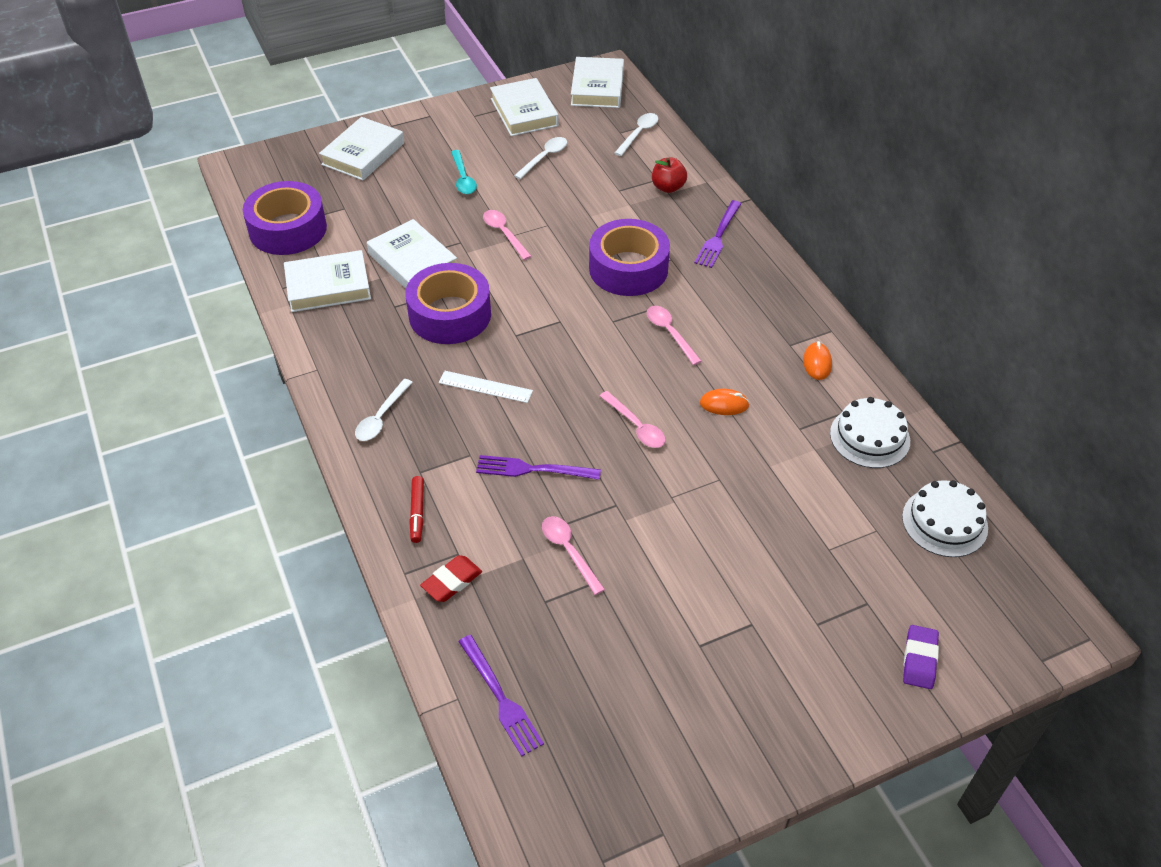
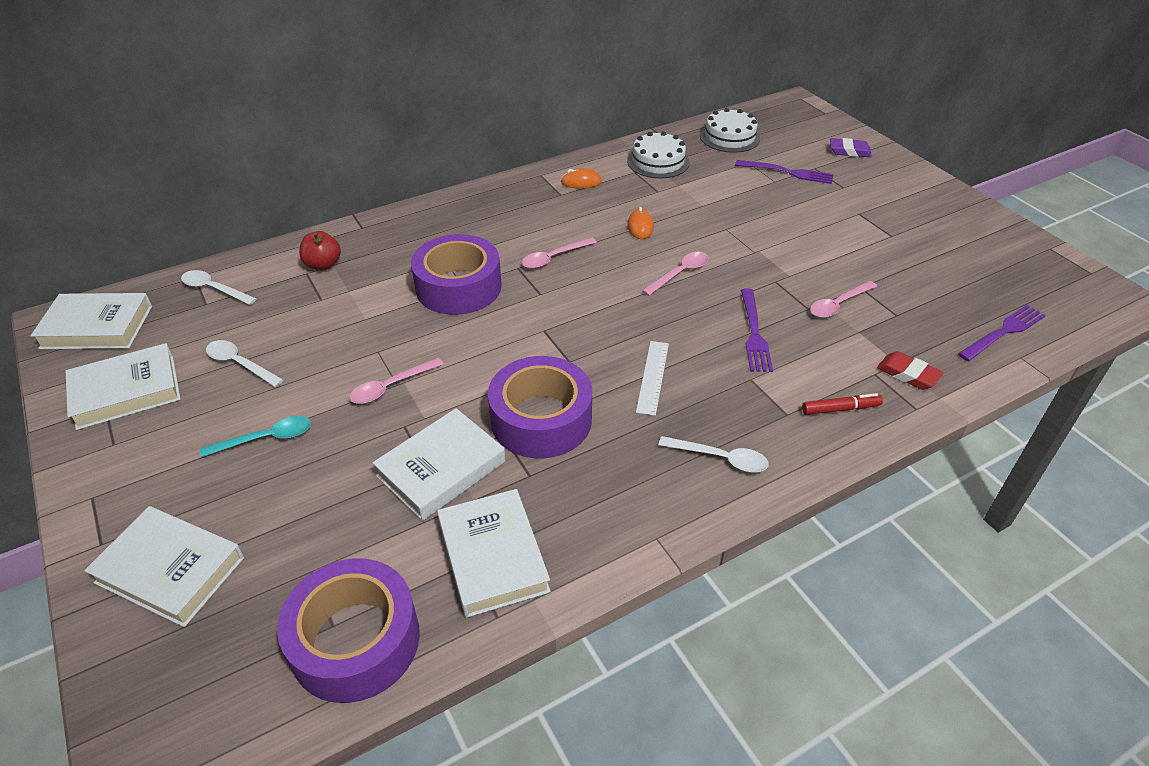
camera: 95 degrees left, 5 degrees down
purple fork [695,200,742,268] -> purple fork moved to [735,160,834,184]

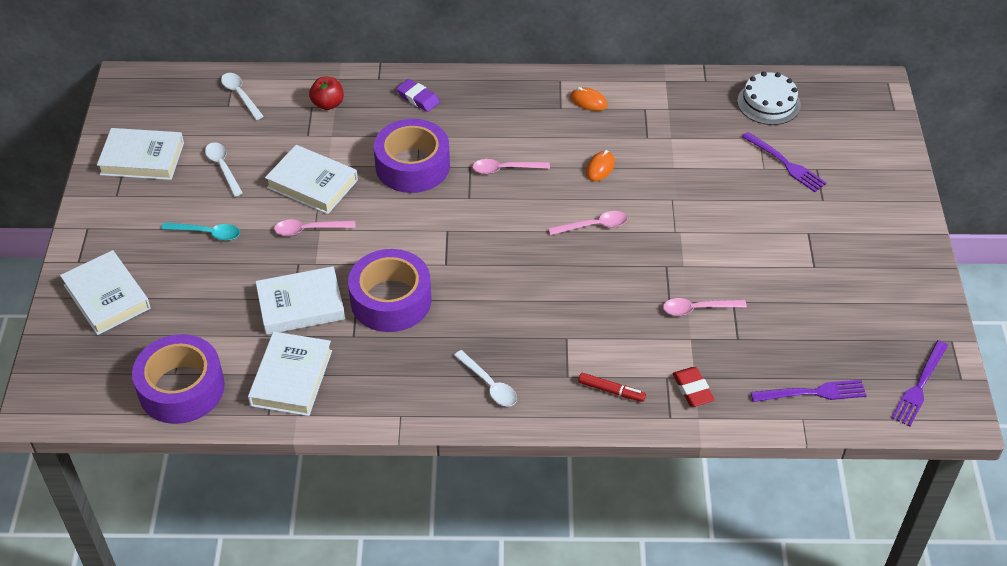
camera: 30 degrees right, 5 degrees up
white book [31,293,152,349] -> white book moved to [265,145,358,214]
white cake [627,131,690,178] -> none
white ruler [636,341,669,416] -> none
purple fork [741,288,773,372] -> purple fork moved to [891,340,948,427]
purple eraser [830,138,872,157] -> purple eraser moved to [396,79,440,112]

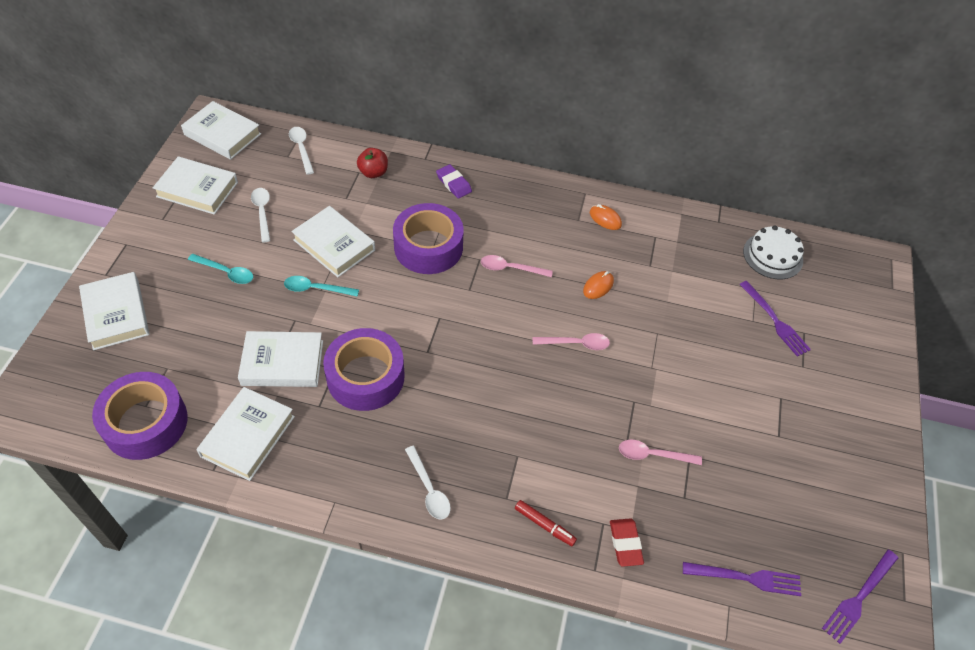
camera: 10 degrees right, 5 degrees up
pink spoon [274,220,356,236] -> turquoise spoon [284,276,359,297]
none -> white book [181,101,261,160]

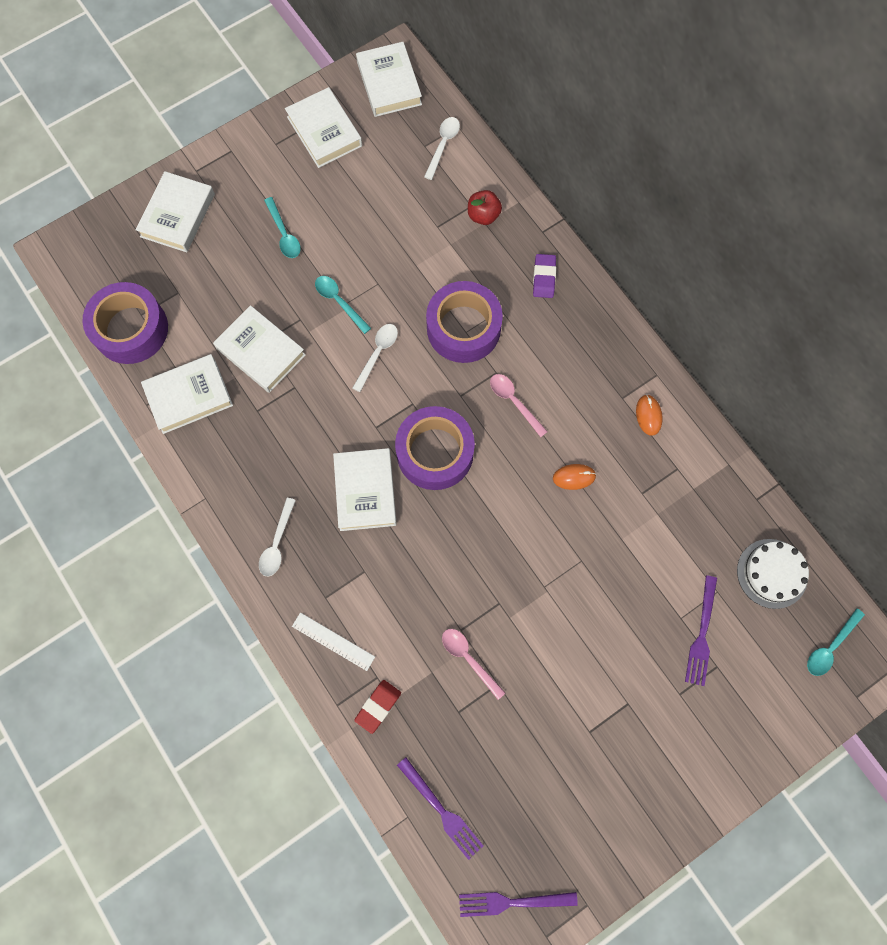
camera: 45 degrees right, 20 degrees up
white spoon [251,188,270,242] -> white spoon moved to [352,324,398,392]
white book [291,206,375,277] -> white book moved to [333,448,397,531]
purple tape [323,328,405,411] -> purple tape moved to [395,406,475,490]
red marker [515,500,577,546] -> white ruler [292,612,375,671]
pink spoon [533,333,610,350] -> none
none -> turquoise spoon [807,608,865,676]

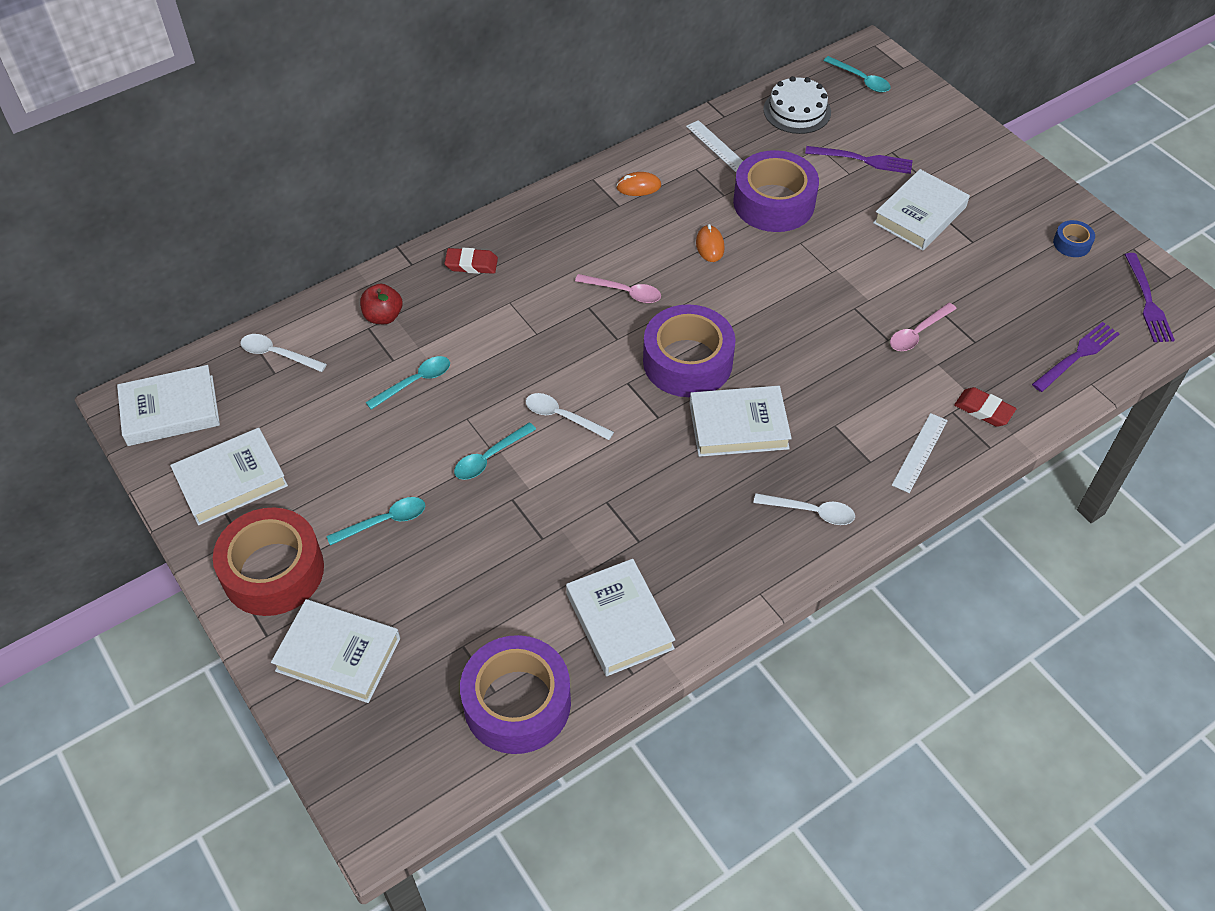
camera: 90 degrees left, 20 degrees down
white book [213,305,306,393] -> white book moved to [873,169,970,251]
purple tape [426,281,503,363] -> purple tape moved to [733,150,819,232]
pink spoon [490,374,548,437] -> pink spoon turned 120 degrees counterclockwise [575,274,661,303]
purple eraser [533,254,556,298] -> red eraser [444,248,498,274]
none -> red tape [213,507,324,616]
none -> turquoise spoon [365,356,450,410]
none -> white ruler [686,120,743,172]
none -> blue tape [1053,220,1095,257]

